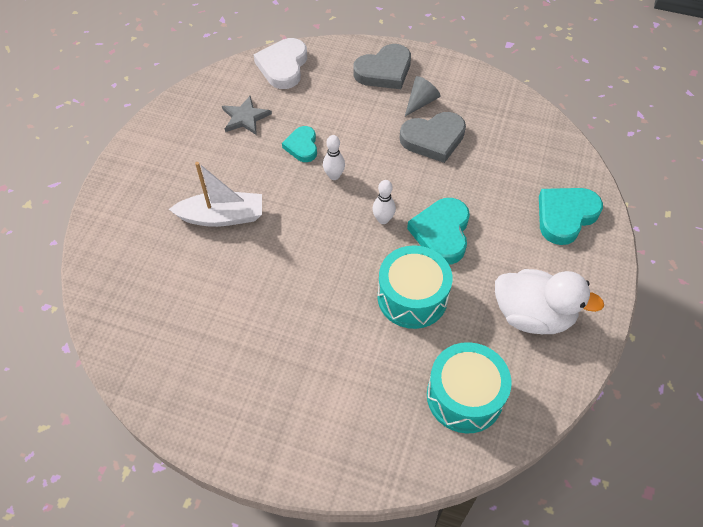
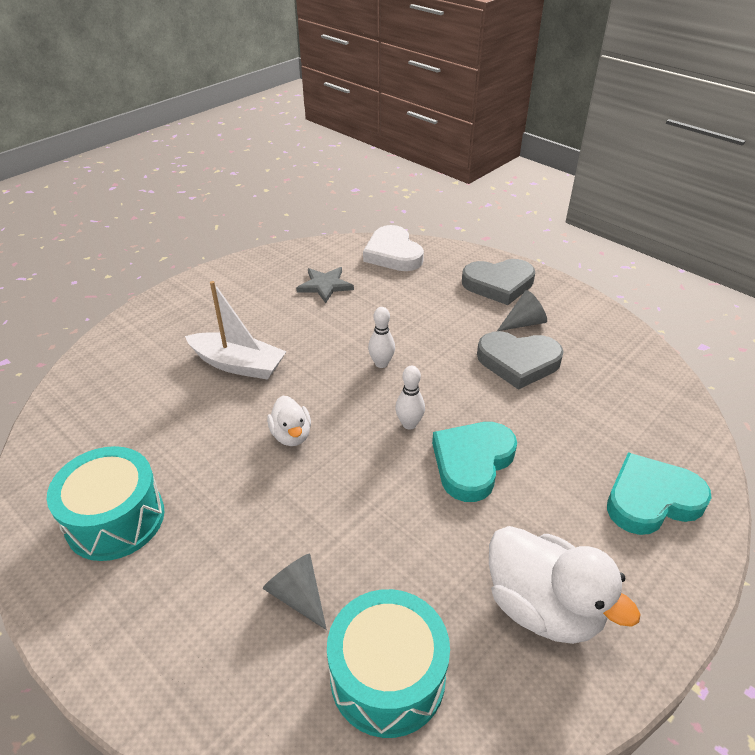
camera: 25 degrees right, 15 degrees down
white heart [254,38,307,89] -> white heart turned 60 degrees counterclockwise [363,225,424,271]
turquoise heart [282,126,317,162] -> none
turquoise drum [378,245,453,329] -> turquoise drum moved to [47,446,164,561]
none -> grey cone [263,554,327,630]
none -> white duck [267,395,311,446]

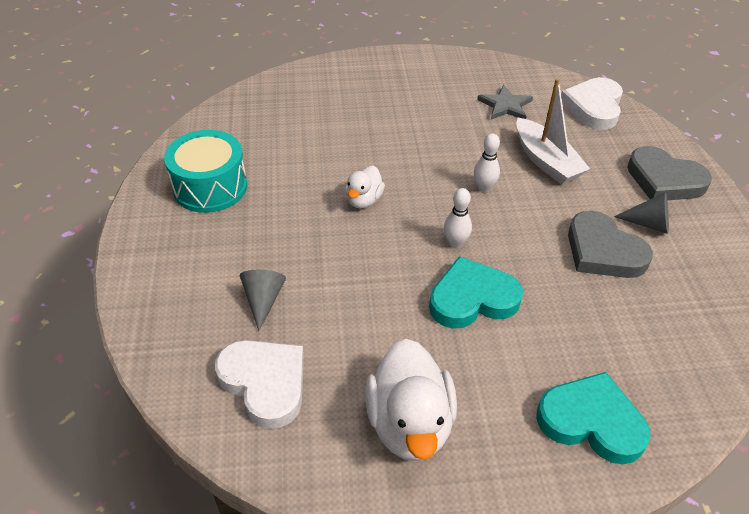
camera: 40 degrees right, 5 degrees up
white boat [185,281,286,380] -> white boat moved to [516,78,590,185]
turquoise drum [327,589,450,738] -> white heart [215,340,304,429]

